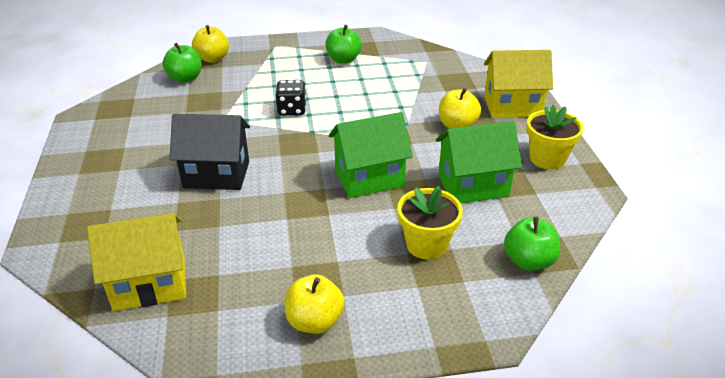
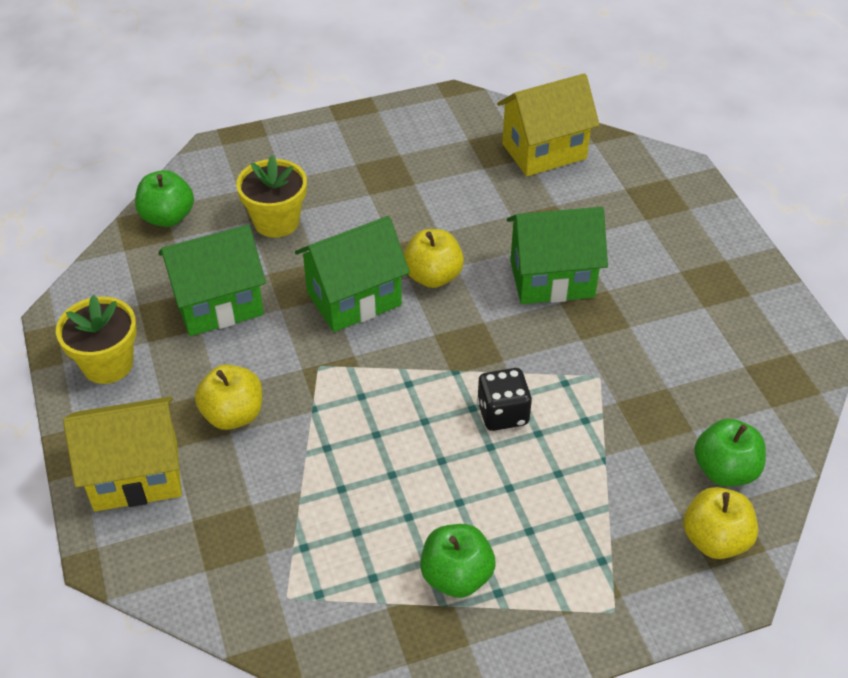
camera: 170 degrees right, 10 degrees up
black house [170,114,250,190] -> green house [507,207,608,304]
yellow apple [284,274,345,334] -> yellow apple moved to [404,229,464,288]

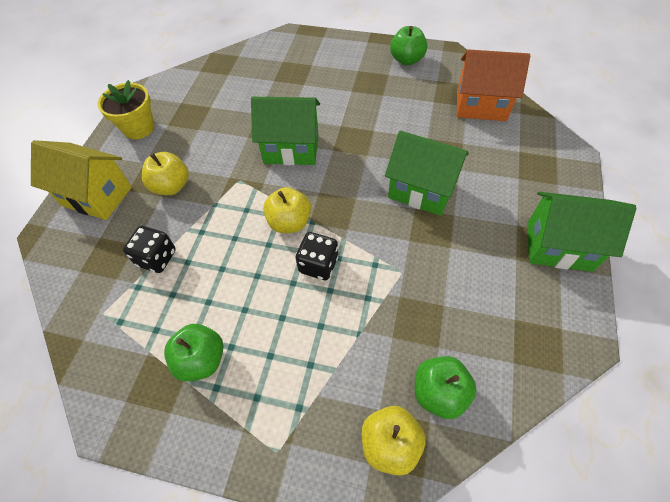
camera: 35 degrees right, 10 degrees up
green apple [135,170,194,227] -> green apple moved to [390,26,427,65]
green house [158,225,266,336] -> green house moved to [527,192,637,272]
yellow flower pot [236,155,307,238] -> none
yellow apple [404,229,464,288] -> yellow apple moved to [263,187,311,233]
yellow house [497,74,600,176] -> orange house [457,49,530,121]
none -> black dice [123,226,176,273]

